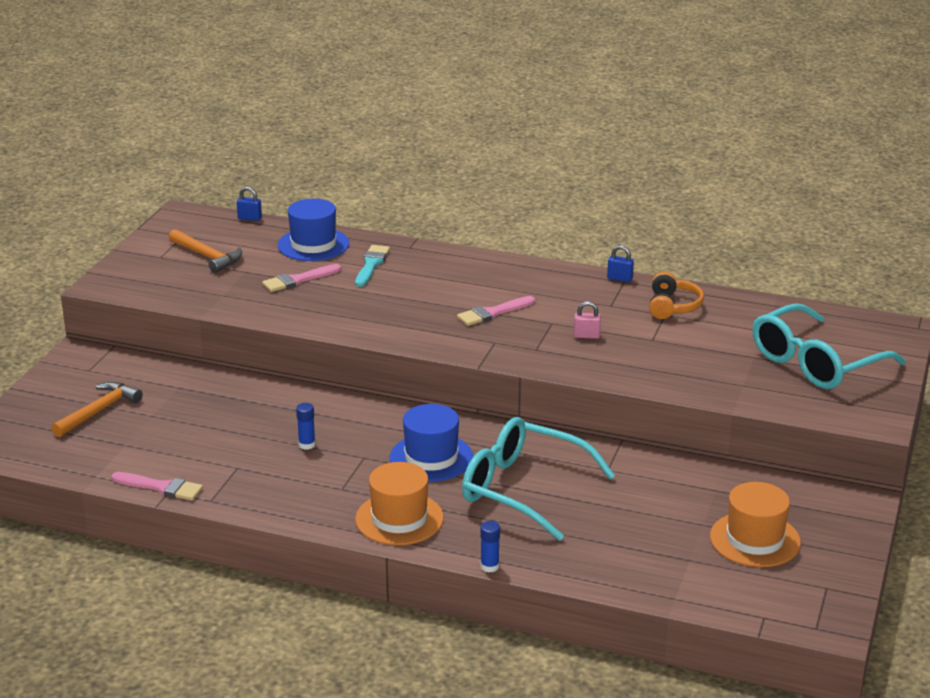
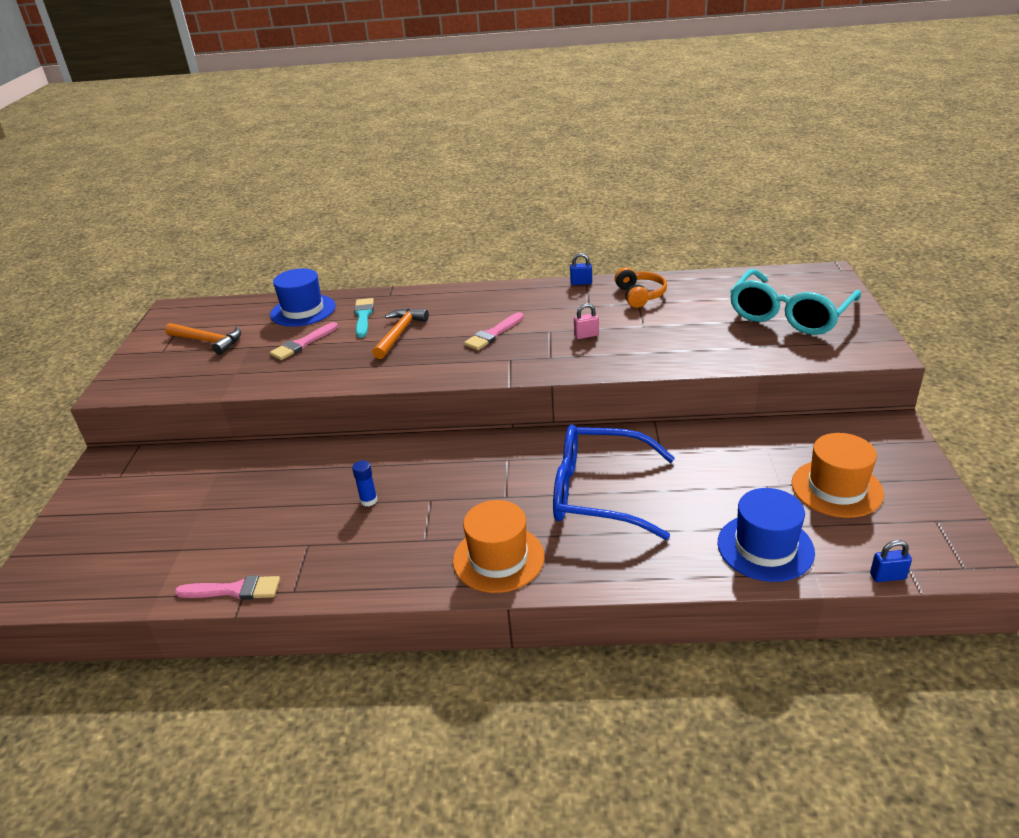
camera: 15 degrees left, 5 degrees up
orange hammer [51,382,143,437] -> orange hammer moved to [372,308,429,359]
blue padlock [237,187,262,221] -> blue padlock moved to [870,540,912,582]
blue hat [390,404,473,482] -> blue hat moved to [718,488,815,582]
turquoise glasses [462,417,615,541] -> blue glasses [553,425,675,540]
blue glue stick [480,521,500,572] -> none

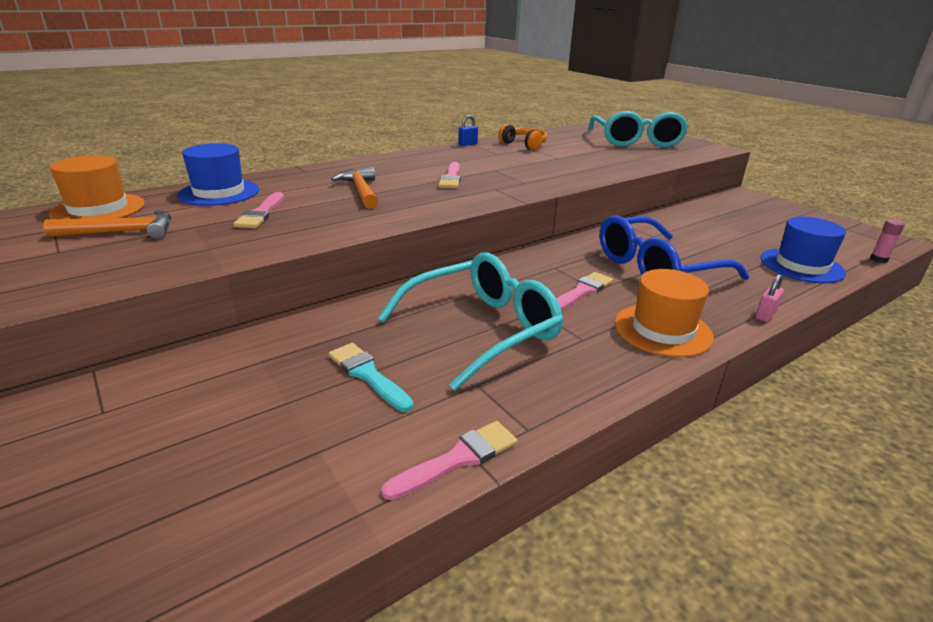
camera: 40 degrees left, 5 degrees down
blue glue stick [352,460,378,506] -> turquoise glasses [378,252,564,391]
turquoise brush [354,298,374,338] -> turquoise brush moved to [329,343,414,412]
pink padlock [574,303,599,339] -> pink padlock moved to [755,274,784,322]
orange hat [791,433,884,518] -> orange hat moved to [48,155,145,219]
blue padlock [870,540,912,582] -> pink glue stick [870,219,905,263]
none -> pink brush [556,272,613,311]

